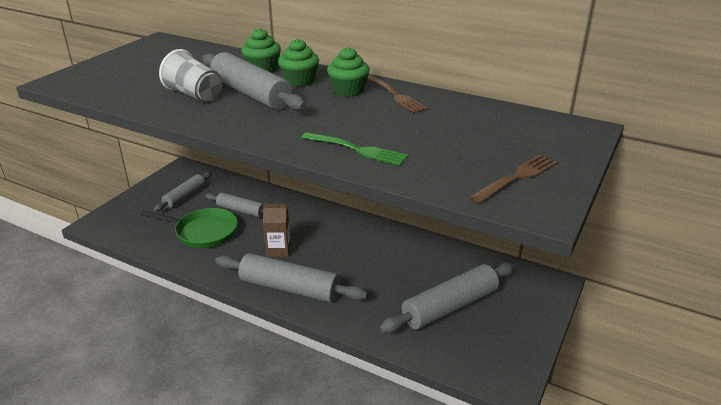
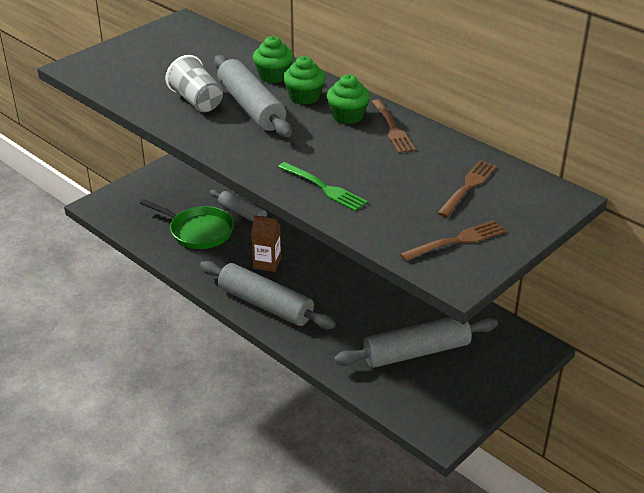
camera: 15 degrees right, 5 degrees up
grey rolling pin [154,172,211,212] -> none
none -> brown fork [437,160,497,217]

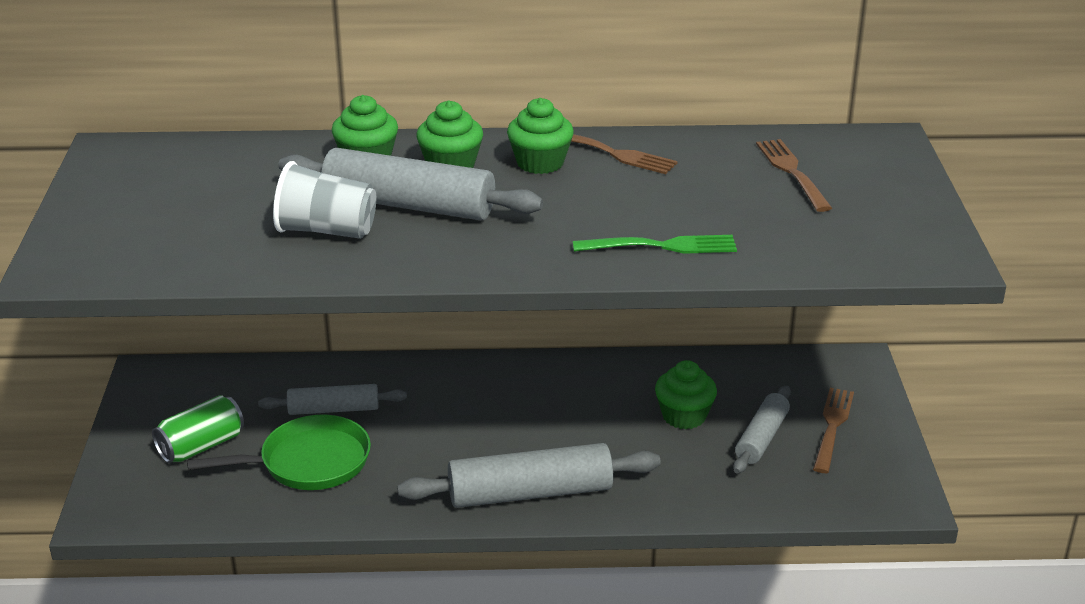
camera: 45 degrees left, 5 degrees down
brown carton [251,215,281,272] -> none
grey rolling pin [334,317,498,368] -> grey rolling pin [733,385,791,473], size x0.60
brown fork [400,220,506,261] -> brown fork moved to [813,388,854,473]
none -> green can [152,395,244,463]
none -> green cupcake [655,360,717,429]

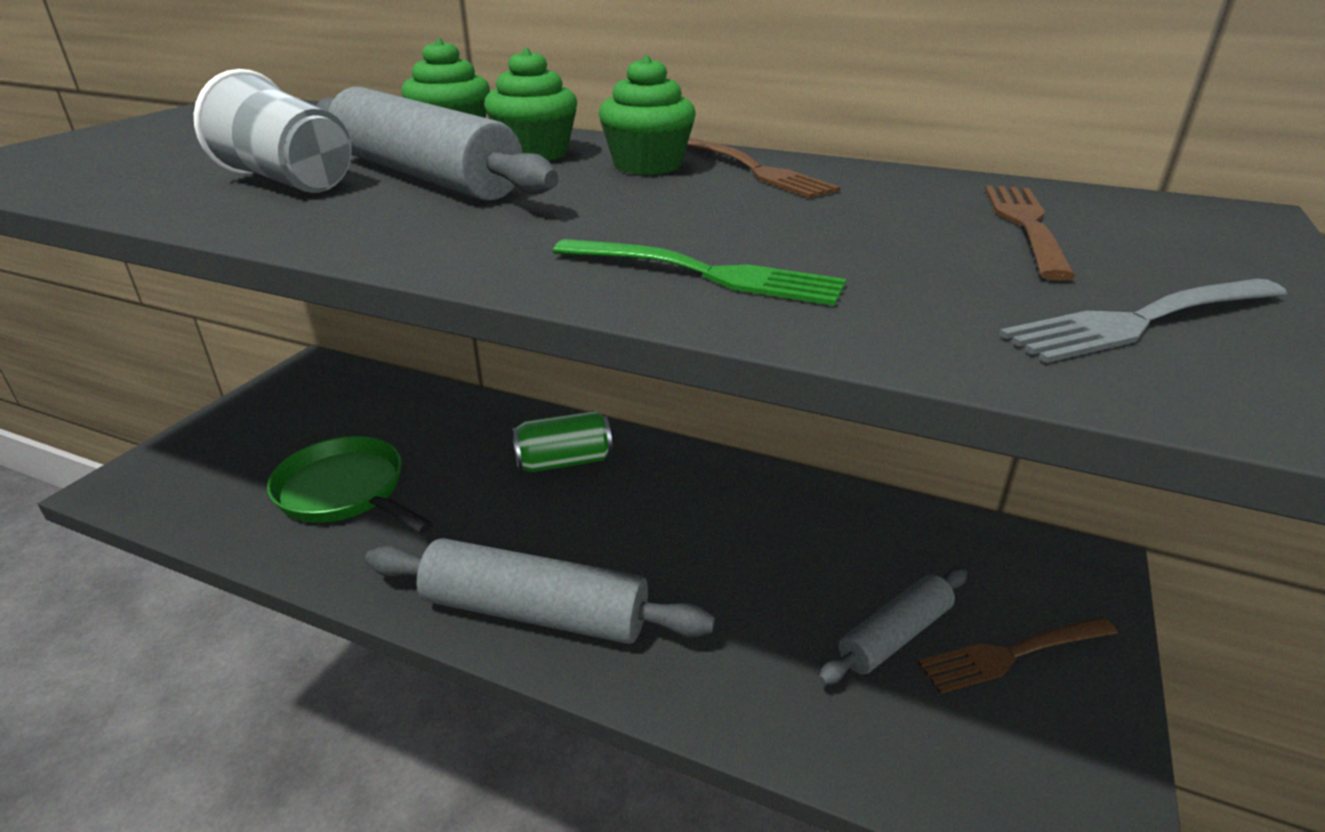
camera: 25 degrees right, 0 degrees up
green can [152,395,244,463] -> green can moved to [512,411,612,472]
green pan [187,415,371,490] -> green pan turned 150 degrees counterclockwise [267,436,433,533]
grey rolling pin [258,384,407,415] -> none
green cupcake [655,360,717,429] -> none
brown fork [813,388,854,473] -> brown fork turned 150 degrees counterclockwise [918,617,1118,694]
none -> grey fork [999,278,1287,363]

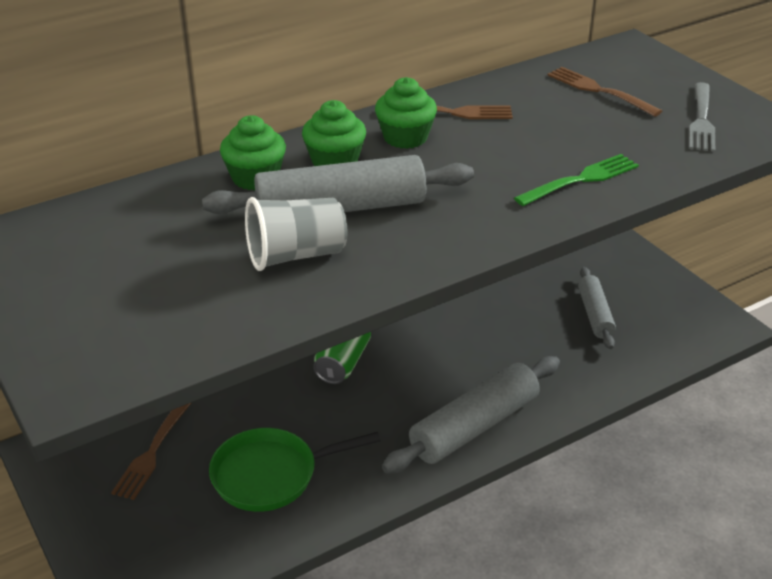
camera: 55 degrees left, 5 degrees up
brown fork [918,617,1118,694] -> brown fork moved to [111,403,191,500]

